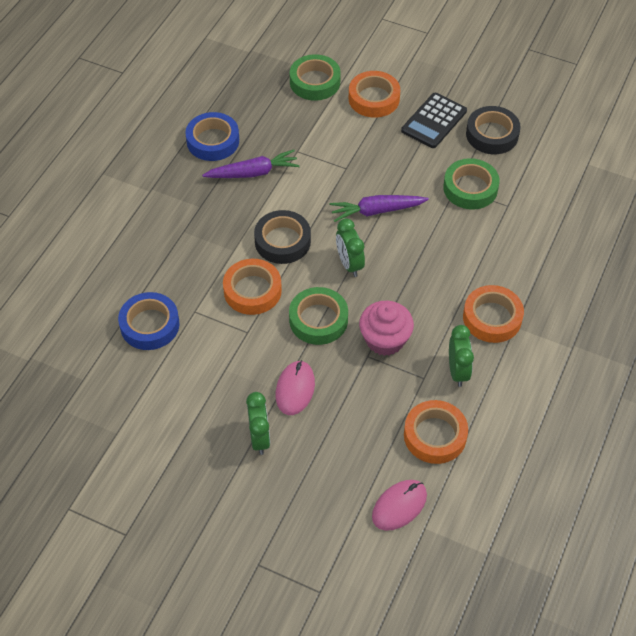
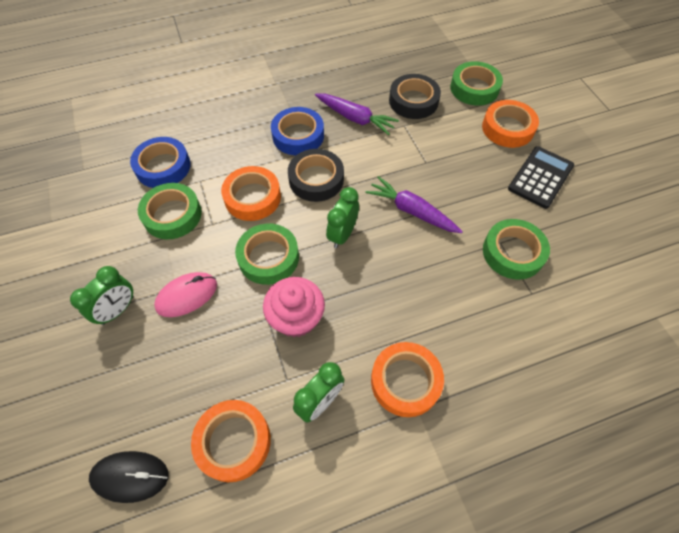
camera: 45 degrees right, 5 degrees up
blue tape [185,112,239,161] -> blue tape moved to [271,107,324,155]
pink mouse [372,480,427,531] -> black mouse [89,451,168,503]
black calculator [401,93,467,148] -> black calculator turned 135 degrees clockwise [508,146,574,209]
black tape [466,106,521,154] -> black tape moved to [389,74,441,119]
none -> green tape [138,183,202,239]

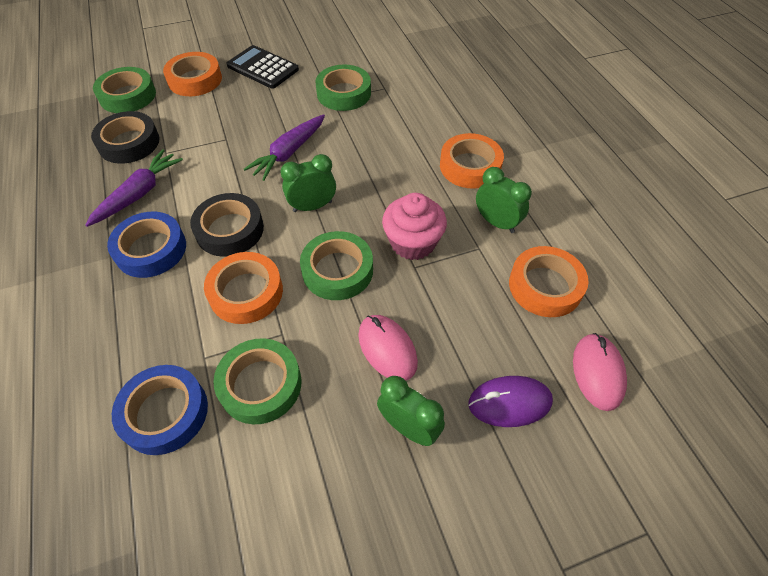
camera: 90 degrees left, 5 degrees down
black mouse [89,451,168,503] -> pink mouse [573,333,627,411]
green clock [326,187,359,248] -> green clock turned 135 degrees clockwise [281,154,336,212]
none -> purple mouse [469,376,553,427]

